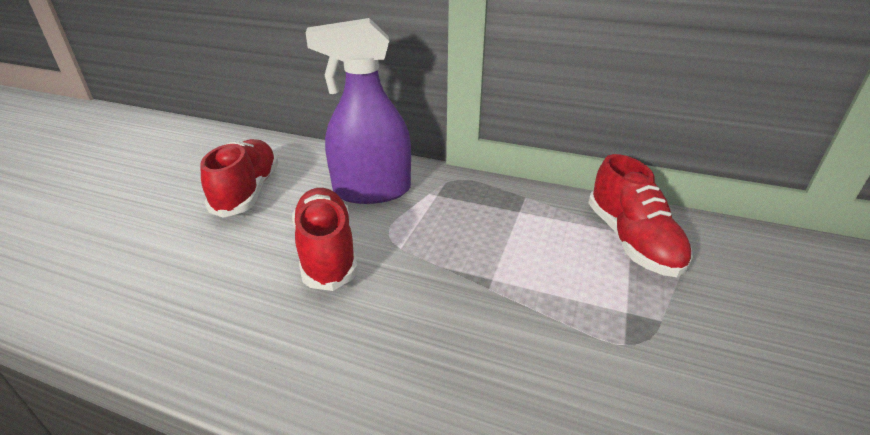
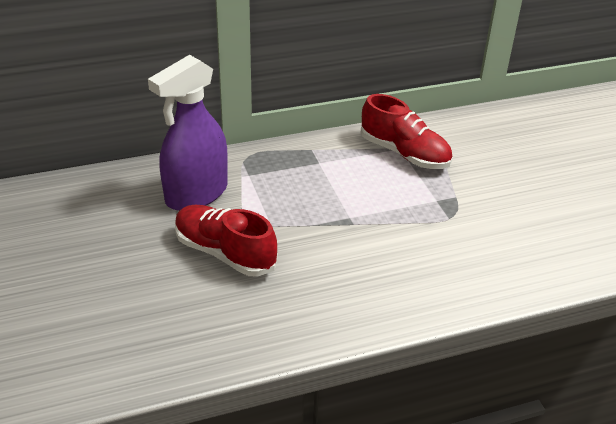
camera: 40 degrees left, 5 degrees up
red shoe [200,139,279,218] -> none

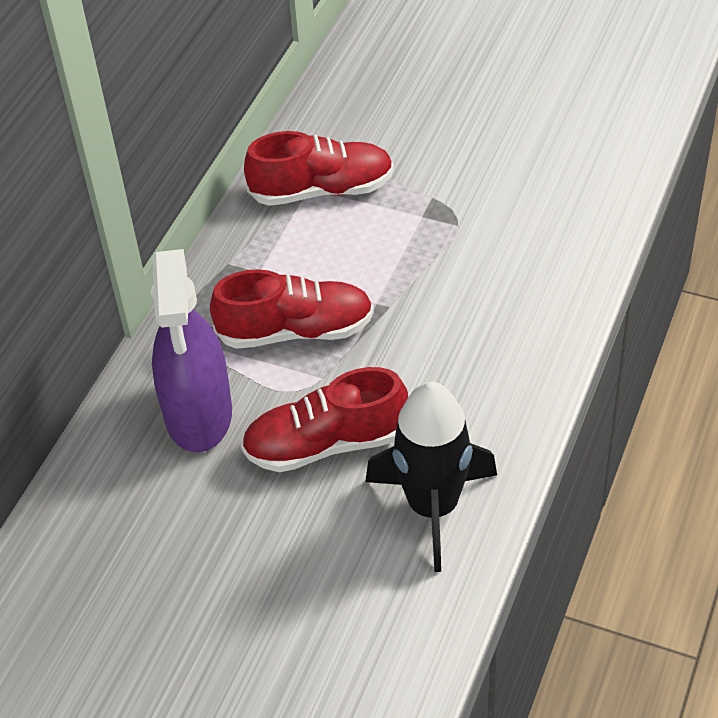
camera: 45 degrees left, 10 degrees up
none -> red shoe [210,269,374,349]
none -> black rocket [365,382,497,572]

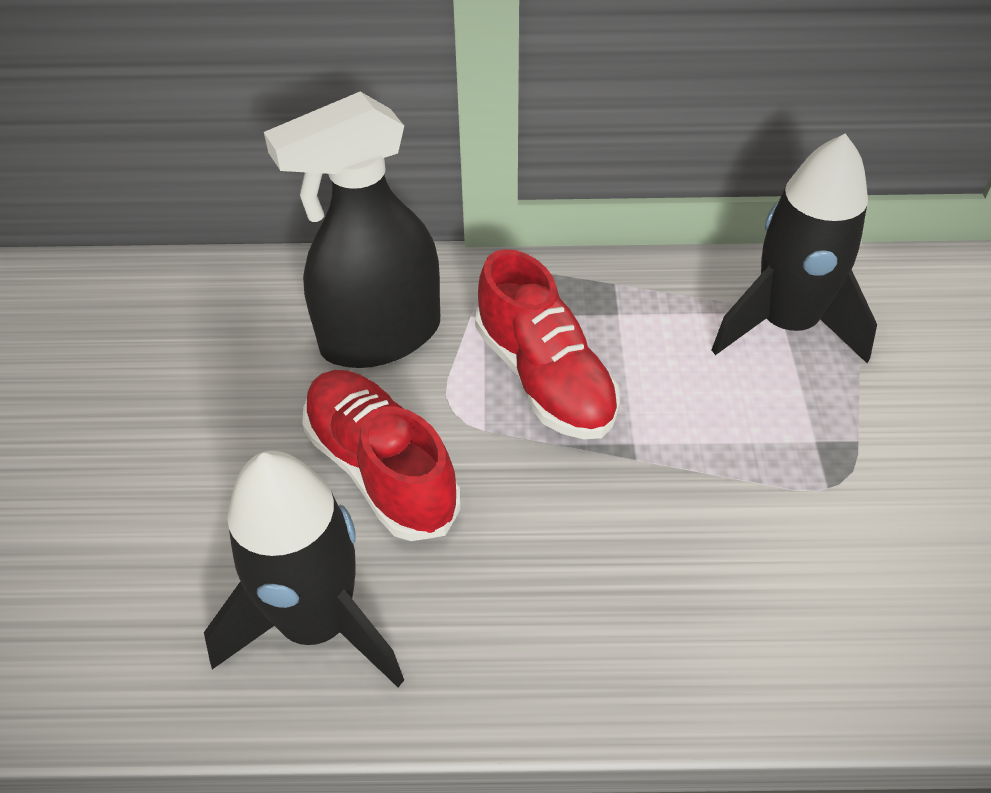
camera: 65 degrees right, 0 degrees up
purple spray bottle [151,249,232,452] -> black spray bottle [264,91,440,368]
red shoe [244,131,394,206] -> black rocket [712,133,877,363]

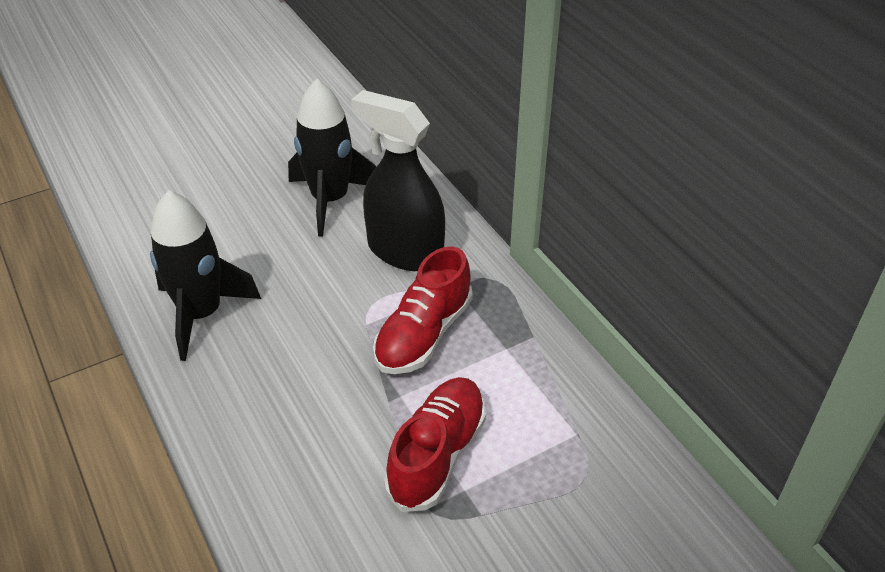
camera: 60 degrees right, 5 degrees down
red shoe [302,370,461,541] -> red shoe moved to [384,377,486,512]
black rocket [712,133,877,363] -> black rocket moved to [288,79,376,237]

